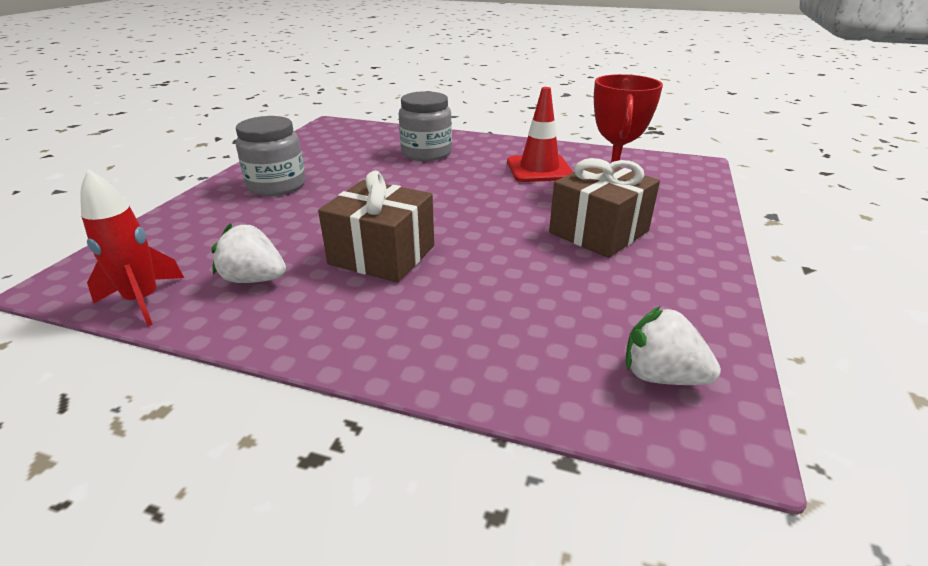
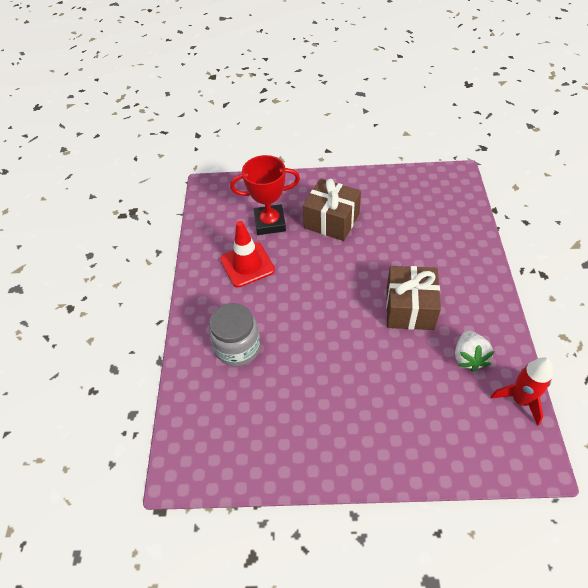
camera: 105 degrees left, 20 degrees up
grey jar [236,116,306,196] -> none
white strawberry [626,306,721,385] -> none

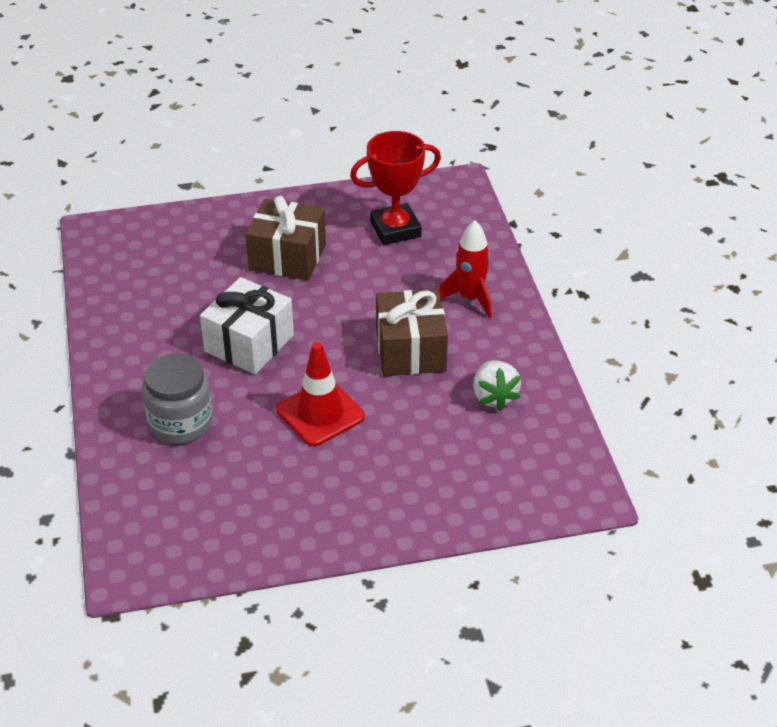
camera: 15 degrees left, 10 degrees down
red traffic cone [220,221,275,288] -> red traffic cone moved to [276,342,365,446]
red trophy [230,155,300,235] -> red trophy moved to [350,131,441,245]
red rocket [491,358,553,426] -> red rocket moved to [439,220,492,318]
none -> white gift [200,277,294,374]

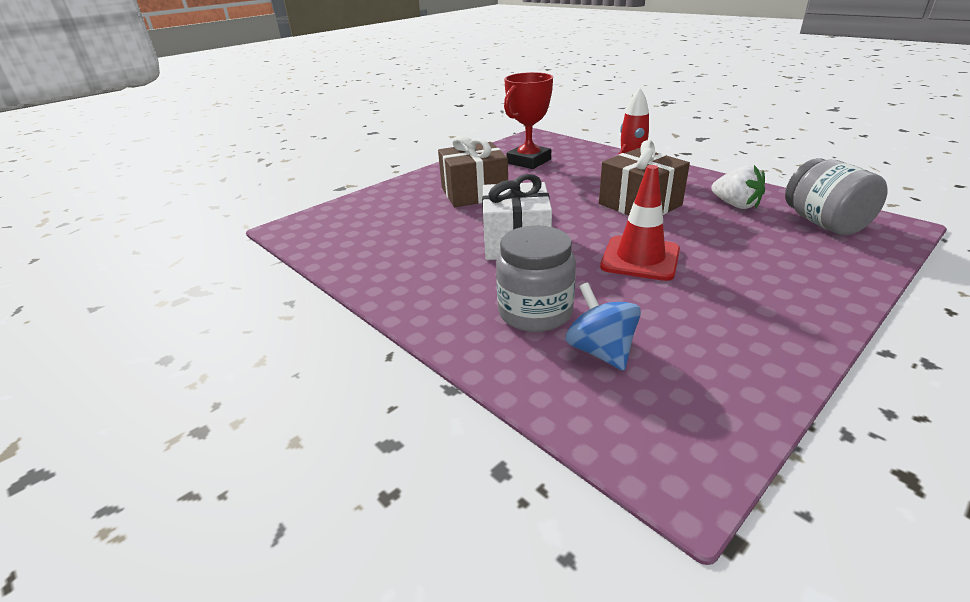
camera: 30 degrees left, 10 degrees down
none -> blue spinning top [565,282,641,371]
none -> grey jar [785,158,887,235]

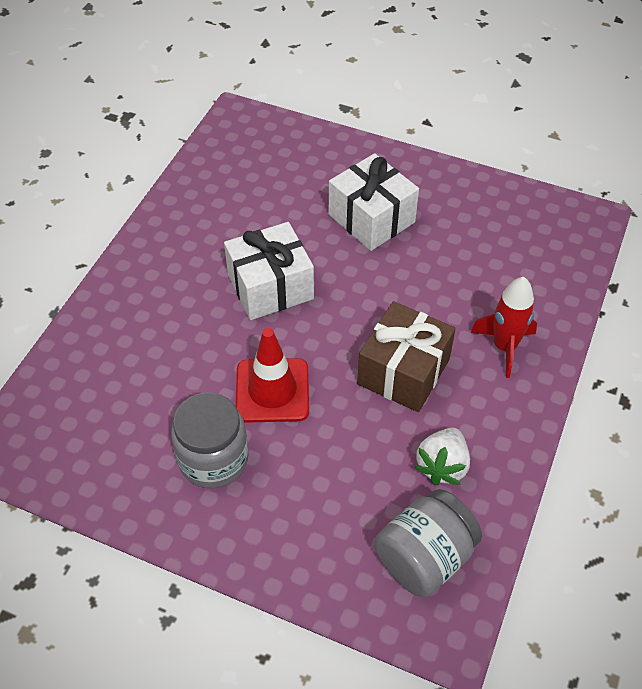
camera: 65 degrees right, 20 degrees up
brown gift [438,135,508,207] -> white gift [329,153,419,251]
grey jar [496,225,576,332] -> grey jar moved to [171,392,248,488]
red trophy [504,72,553,169] -> none
blue spinning top [565,282,641,371] -> none

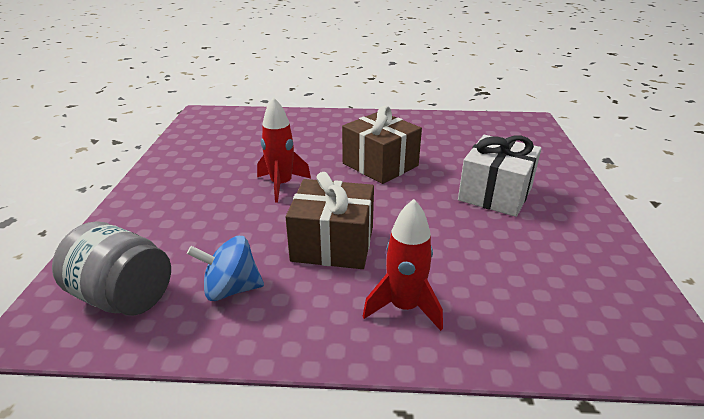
camera: 70 degrees right, 20 degrees down
grey jar [171,392,248,488] -> none
white gift [224,222,314,320] -> brown gift [342,106,422,184]
red traffic cone [236,328,309,423] -> red rocket [257,97,311,202]
white strawberry [414,428,470,485] -> blue spinning top [187,236,264,301]

